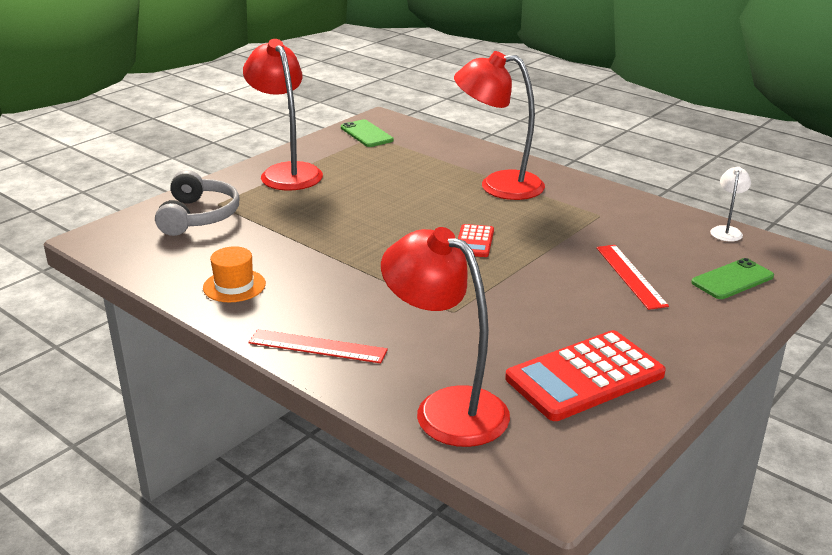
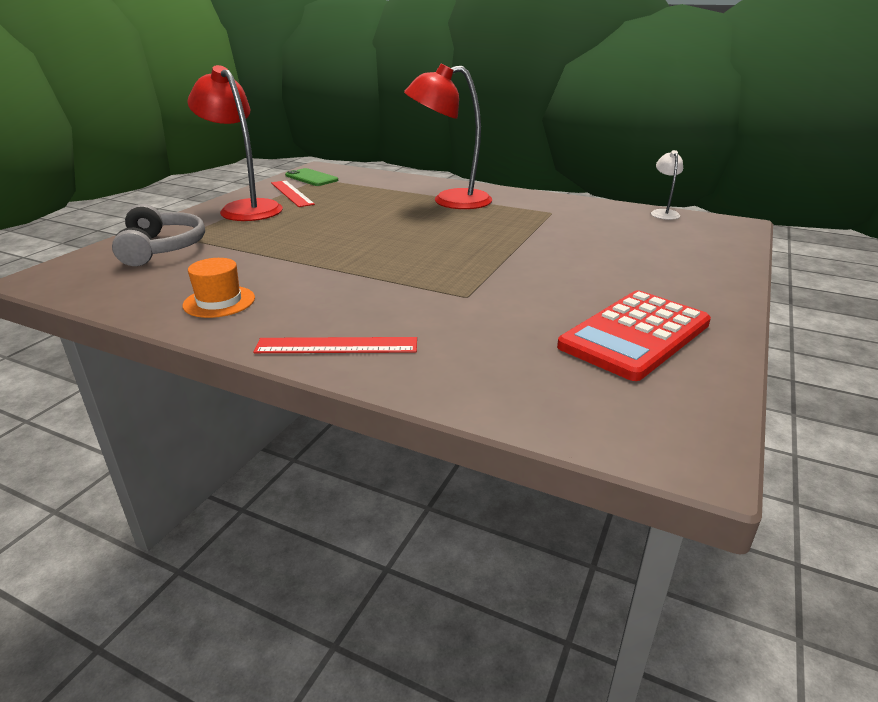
camera: 15 degrees left, 0 degrees up
red lamp [381,227,510,447] -> none
red calculator [458,224,494,257] -> none
red ruler [596,245,669,310] -> red ruler moved to [271,180,315,207]
green phone [691,258,774,299] -> none

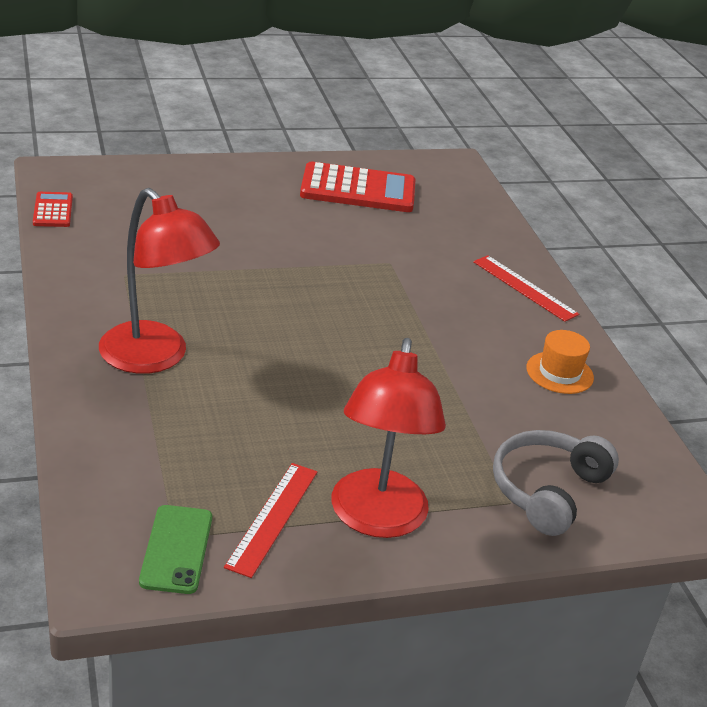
camera: 135 degrees left, 5 degrees up
white lamp [651,150,683,220] -> red calculator [33,192,73,227]

